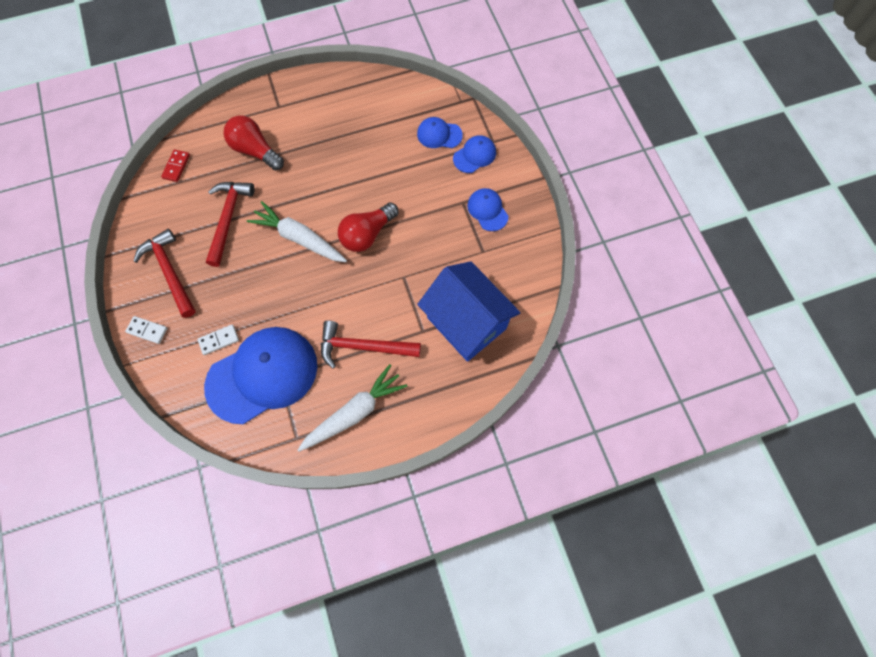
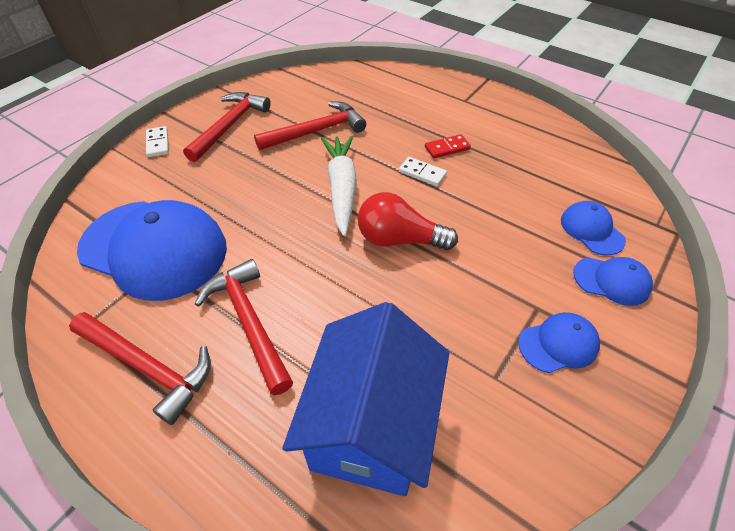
camera: 55 degrees right, 20 degrees down
red domino [161,149,190,182] -> red domino moved to [425,134,471,158]
white domino [198,325,239,355] -> white domino moved to [399,157,447,186]
red light bulb [224,115,284,170] -> none
white carrot [298,364,408,452] -> red hammer [69,312,211,425]
blue cap [467,188,509,231] -> blue cap turned 45 degrees clockwise [518,312,600,373]

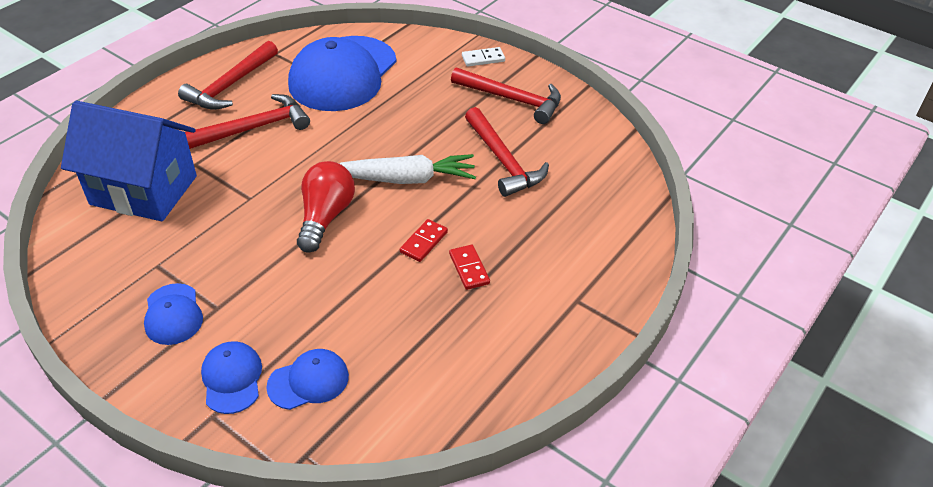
camera: 90 degrees right, 5 degrees down
white domino [399,157,447,186] -> red domino [400,219,448,262]
blue cap [573,257,653,306] -> blue cap turned 150 degrees clockwise [201,341,262,414]

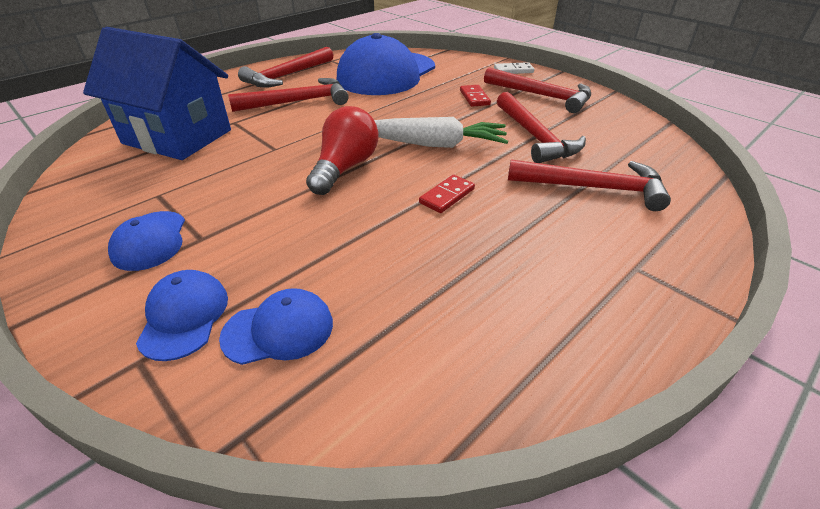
camera: 10 degrees right, 5 degrees down
red domino [449,245,490,290] -> red domino moved to [460,85,491,107]
none -> red hammer [508,159,671,211]

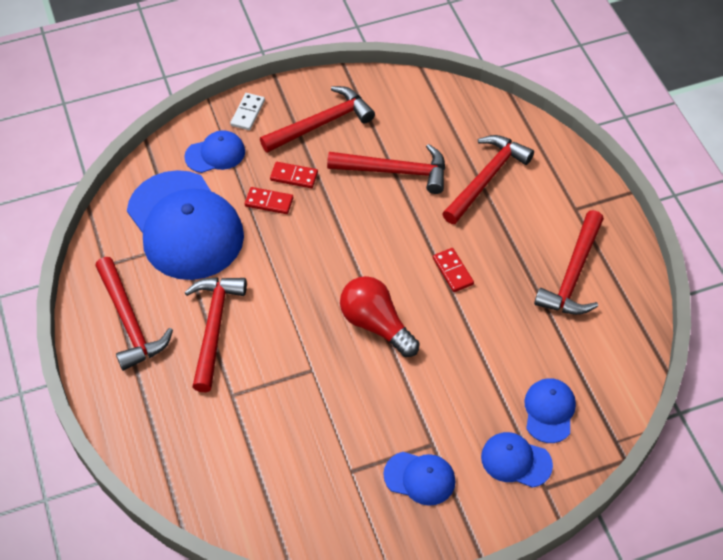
camera: 65 degrees left, 15 degrees up
blue house [83,27,231,160] -> none
white carrot [374,117,508,148] -> none
none -> blue cap [184,130,245,173]
none -> red domino [245,187,293,214]
none -> red hammer [534,210,604,315]

